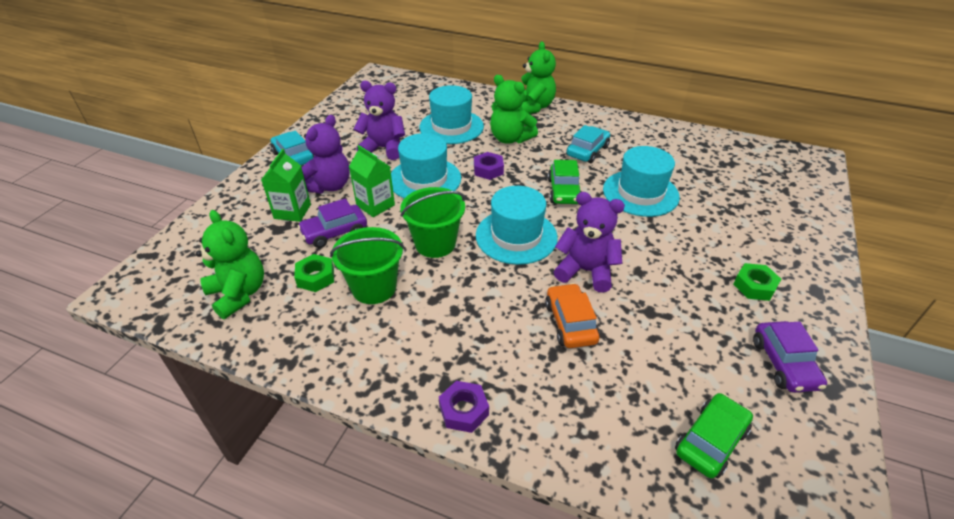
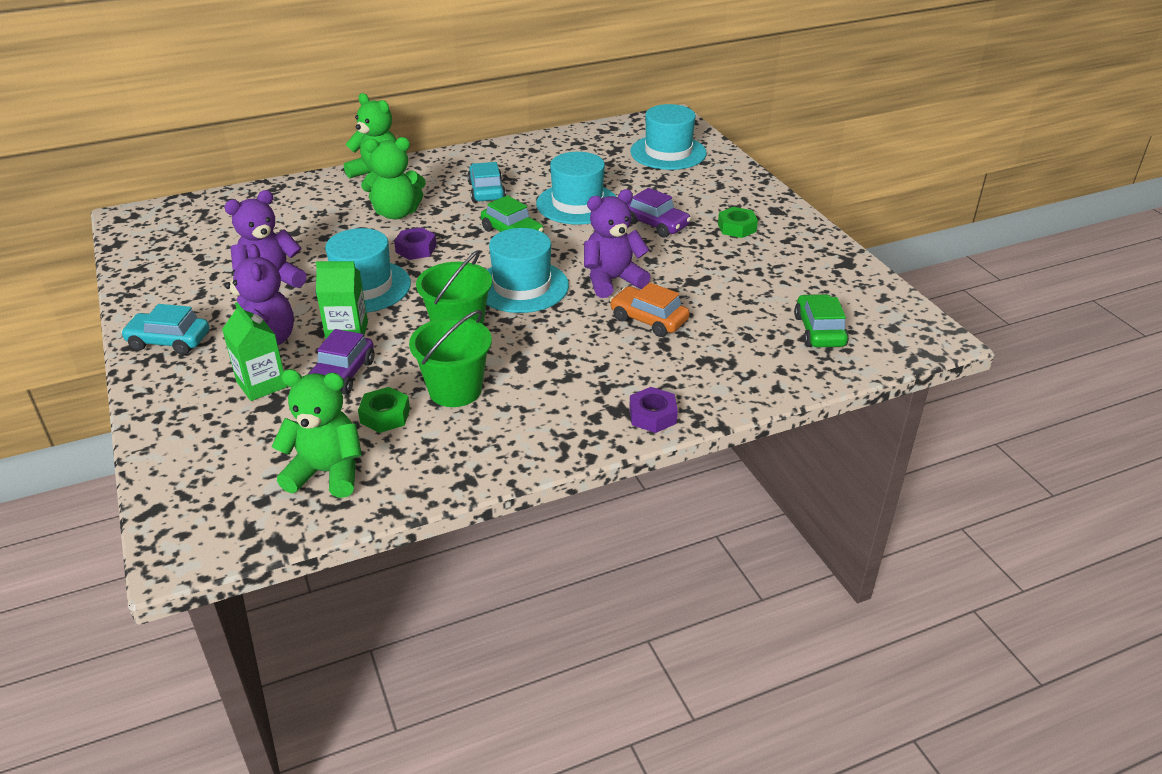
camera: 45 degrees left, 5 degrees down
turquoise hat [419,85,484,144] -> turquoise hat moved to [630,104,707,170]
purple car [753,321,827,393] -> purple car moved to [627,188,691,238]

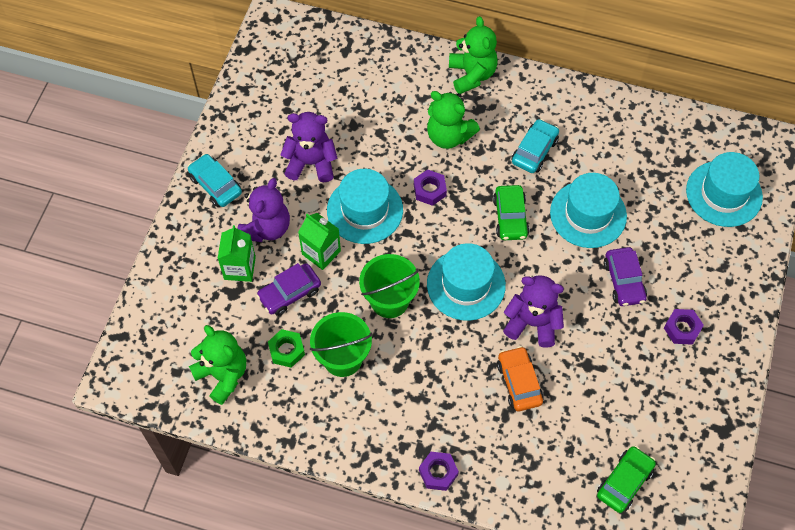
camera: 40 degrees right, 25 degrees up
green nut [718,207,758,238] -> purple nut [664,309,704,345]

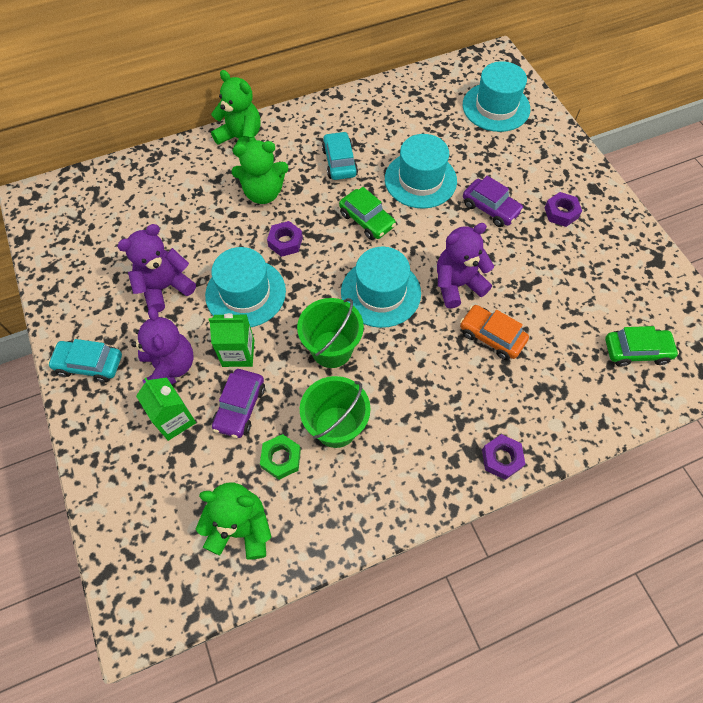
camera: 40 degrees left, 0 degrees up
green car [597,446,656,513] -> green car turned 90 degrees clockwise [605,326,679,366]

